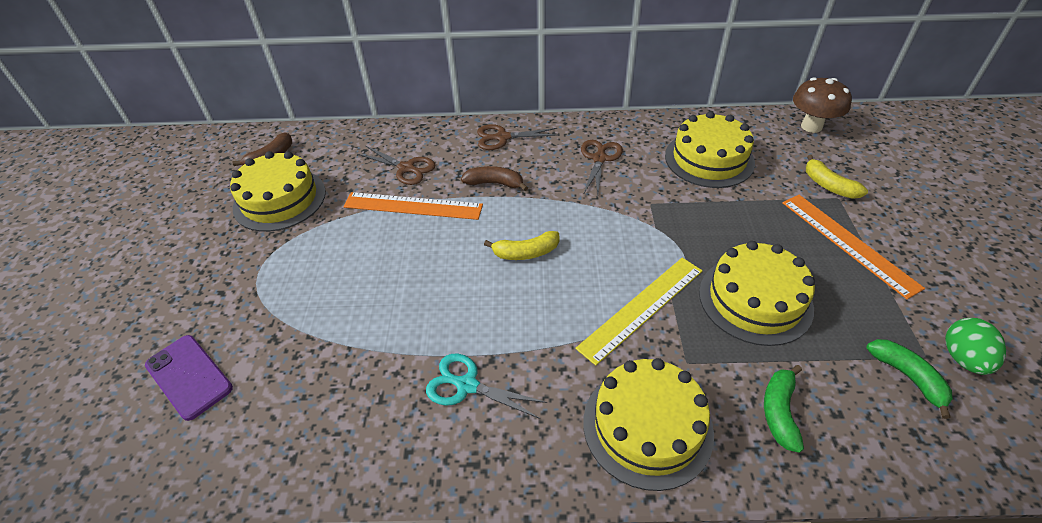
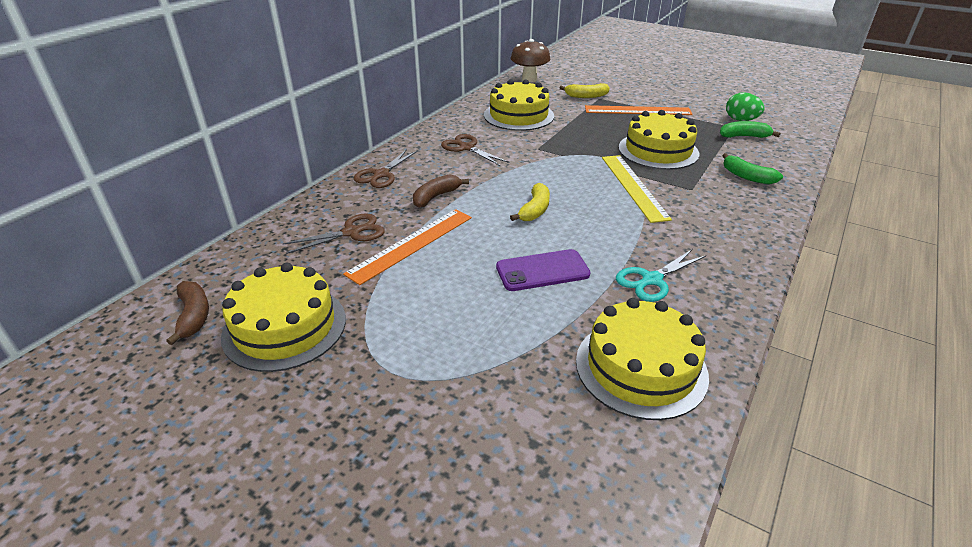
camera: 60 degrees left, 10 degrees down
purple phone [145,335,233,421] -> purple phone moved to [496,249,591,291]
yellow cake [583,358,714,491] -> yellow cake moved to [576,298,709,420]

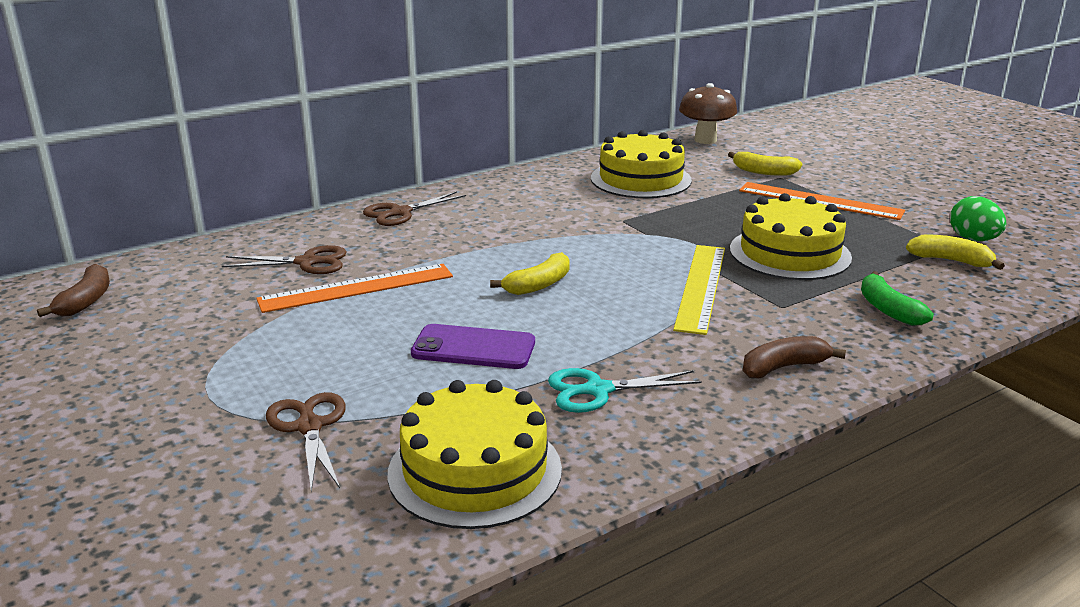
camera: 25 degrees right, 10 degrees down
yellow cake [221,263,346,372] -> none
brown banana [413,175,469,208] -> brown banana moved to [743,336,846,378]
brown scissors [441,134,509,166] -> brown scissors moved to [266,392,346,492]
green banana [720,121,780,138] -> yellow banana [906,235,1005,270]

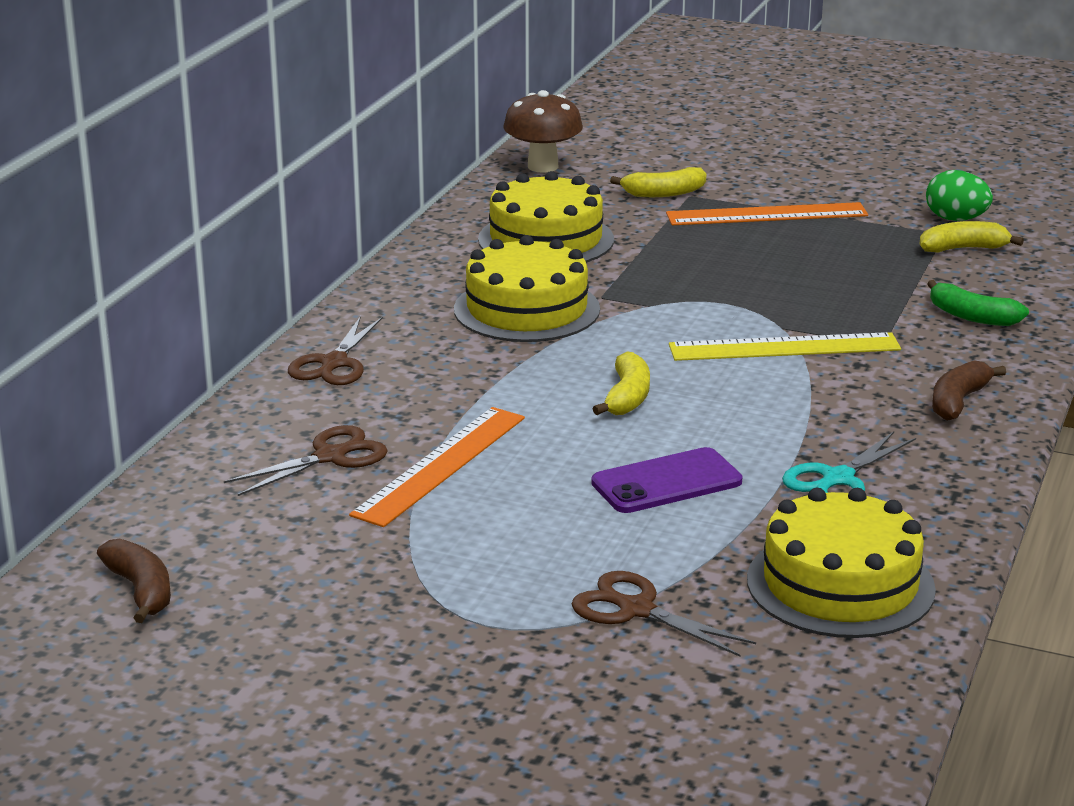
camera: 35 degrees left, 0 degrees up
yellow ruler [673,245,725,335] -> yellow ruler turned 75 degrees counterclockwise [669,332,901,361]
yellow cake [730,193,852,280] -> yellow cake moved to [454,235,600,342]

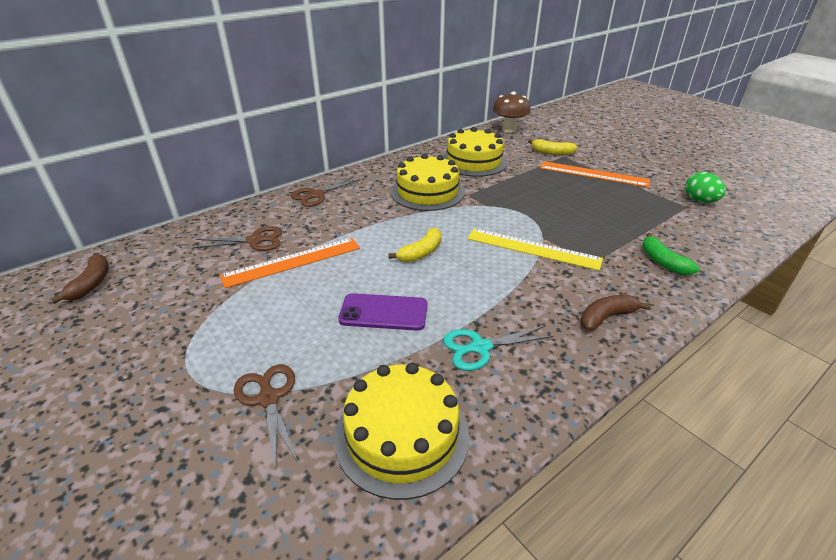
camera: 30 degrees right, 10 degrees up
yellow banana [919,221,1024,253] -> none

